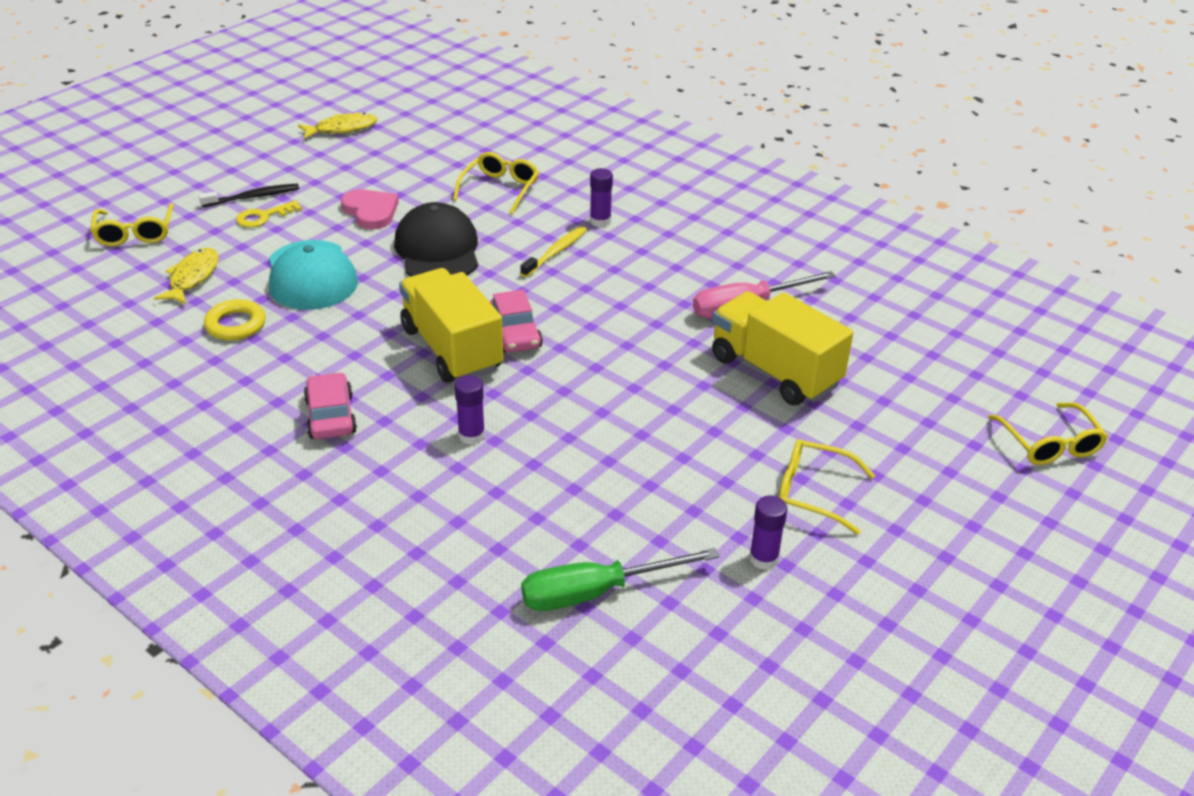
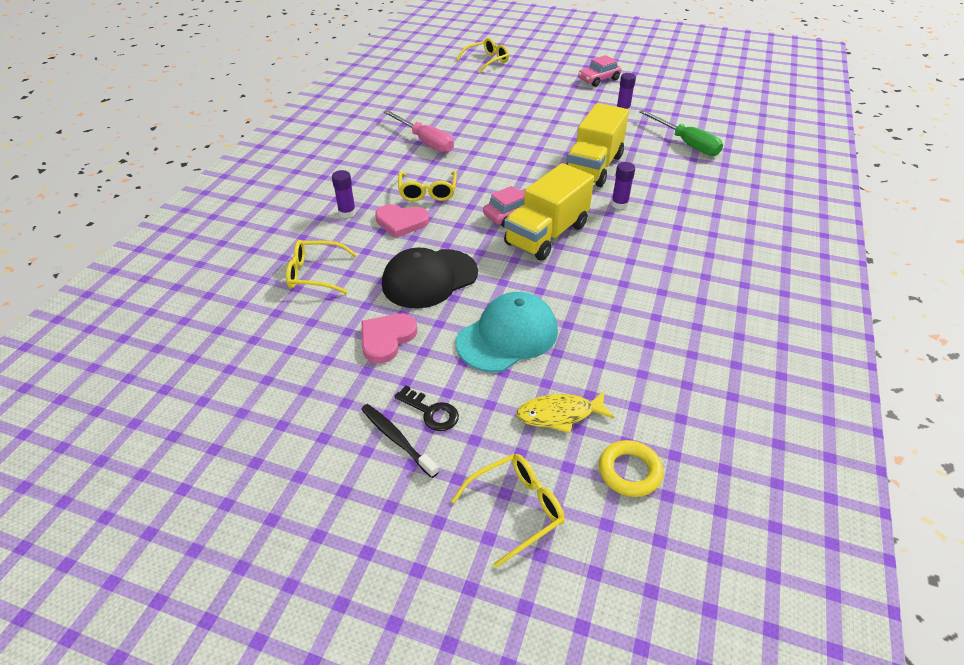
camera: 110 degrees left, 5 degrees up
yellow ring [204,299,266,340] -> yellow ring moved to [599,440,663,497]
yellow key [236,200,302,228] -> black key [394,386,459,431]
yellow fish [298,113,378,139] -> none
pink car [304,372,357,439] -> pink car moved to [578,55,621,87]
yellow toothbrush [520,226,587,277] -> pink heart [375,204,429,238]
yellow truck [712,291,853,405] -> yellow truck moved to [566,103,629,187]
yellow glasses [779,439,875,535] -> yellow glasses moved to [398,171,457,201]

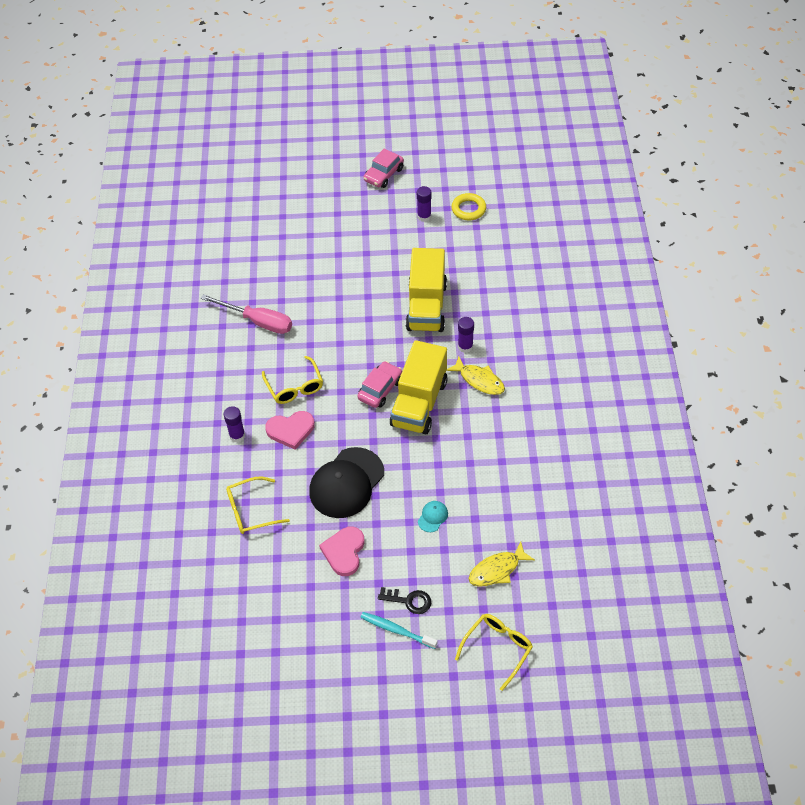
camera: 20 degrees left, 10 degrees up
black toothbrush [361,404,439,478] -> turquoise toothbrush [360,612,438,649]
yellow glasses [456,38,509,73] -> none
turquoise cap [456,292,558,372] -> turquoise cap [418,501,448,532], size x0.41
yellow ring [599,440,663,497] -> yellow ring moved to [451,193,486,220]
green screwdriver [639,110,723,156] -> none
none -> yellow fish [446,356,505,395]

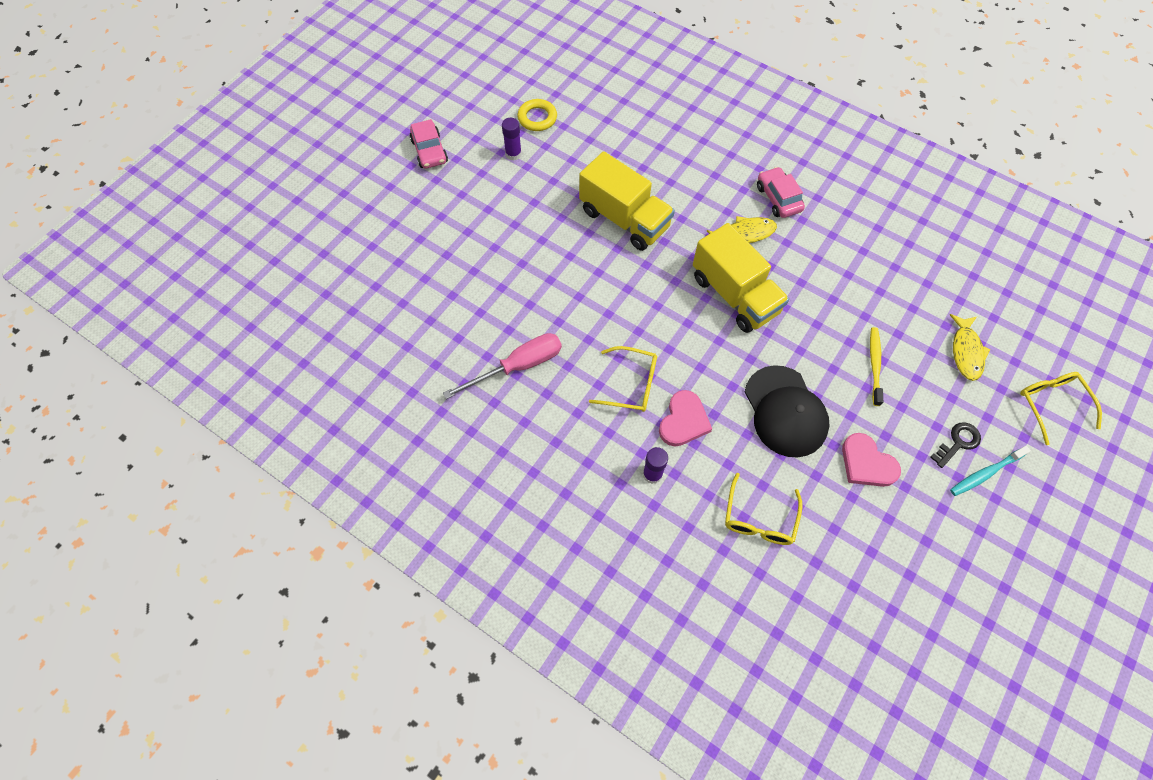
camera: 55 degrees left, 10 degrees up
pink car [357,361,402,408] -> pink car moved to [757,167,805,218]
turquoise cap [418,501,448,532] -> yellow toothbrush [870,327,883,406]
purple glue stick [458,317,474,353] -> none

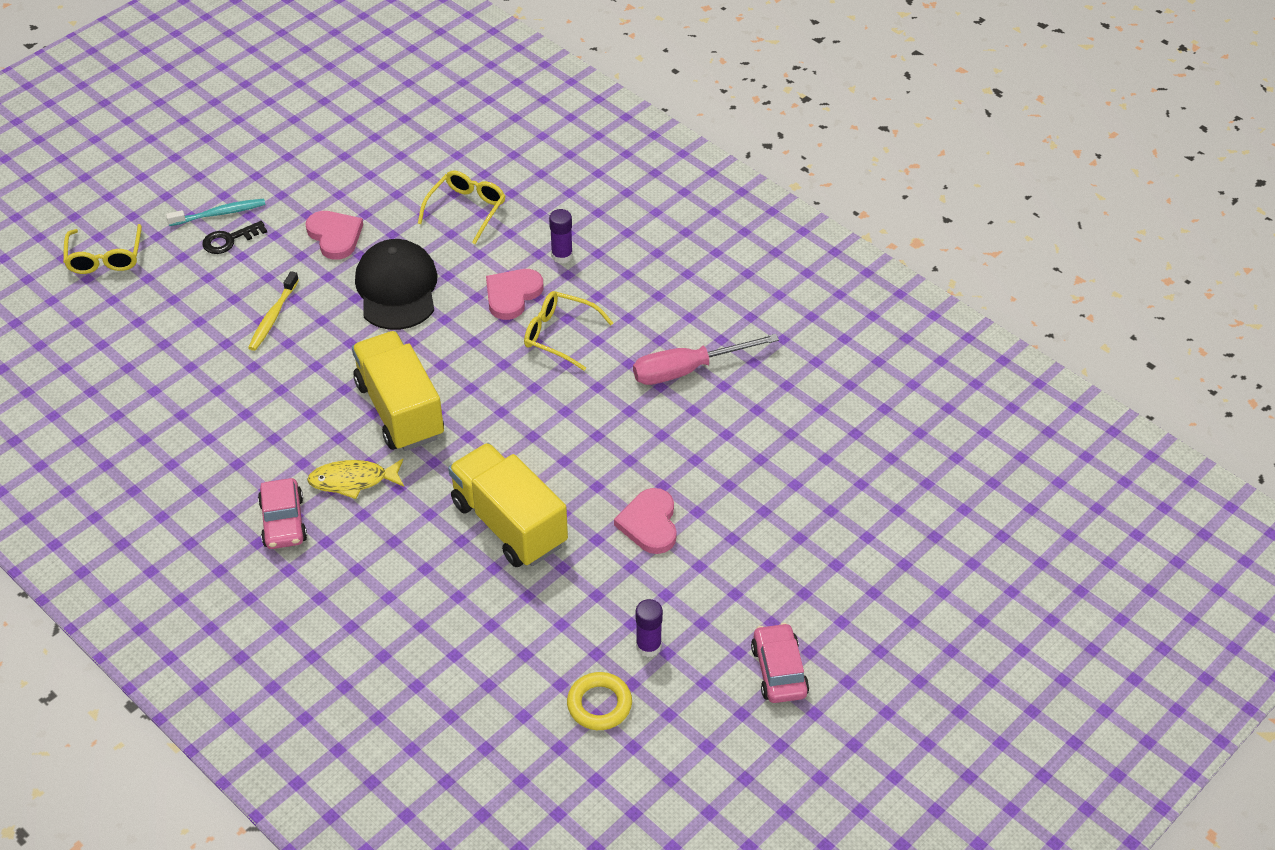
camera: 170 degrees left, 15 degrees down
yellow fish [950,314,991,381] -> none
none -> pink heart [614,488,677,554]

